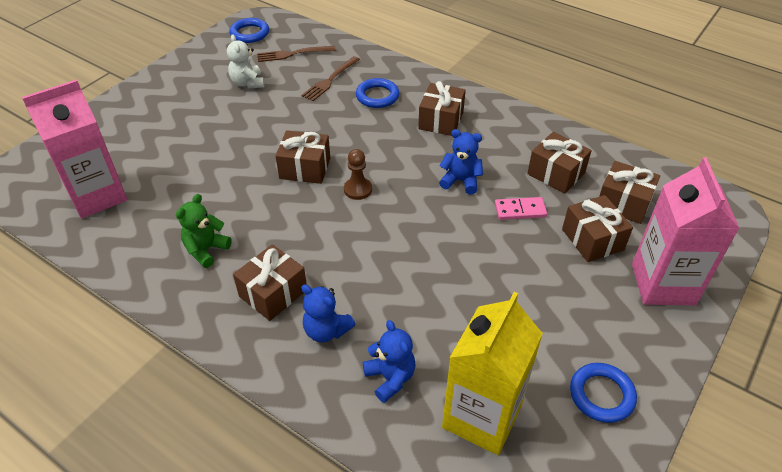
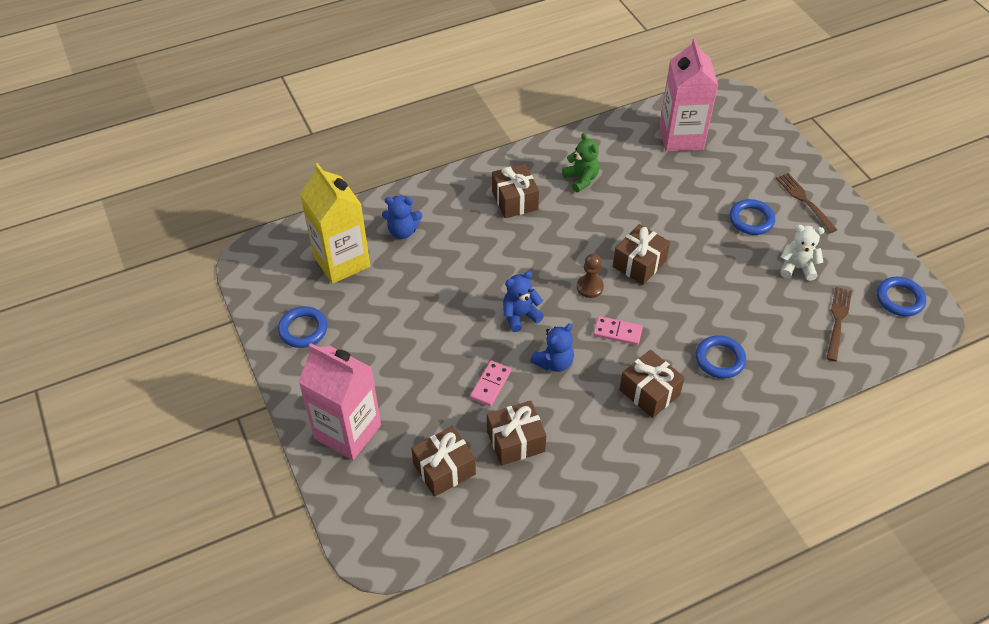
camera: 120 degrees right, 5 degrees up
blue teddy bear [301,284,356,342] -> blue teddy bear moved to [503,271,544,332]
brown fork [302,56,360,101] -> brown fork moved to [776,173,837,233]
brown gift [562,195,633,262] -> none
none -> pink domino [593,316,643,345]
none -> blue ring [729,199,775,235]

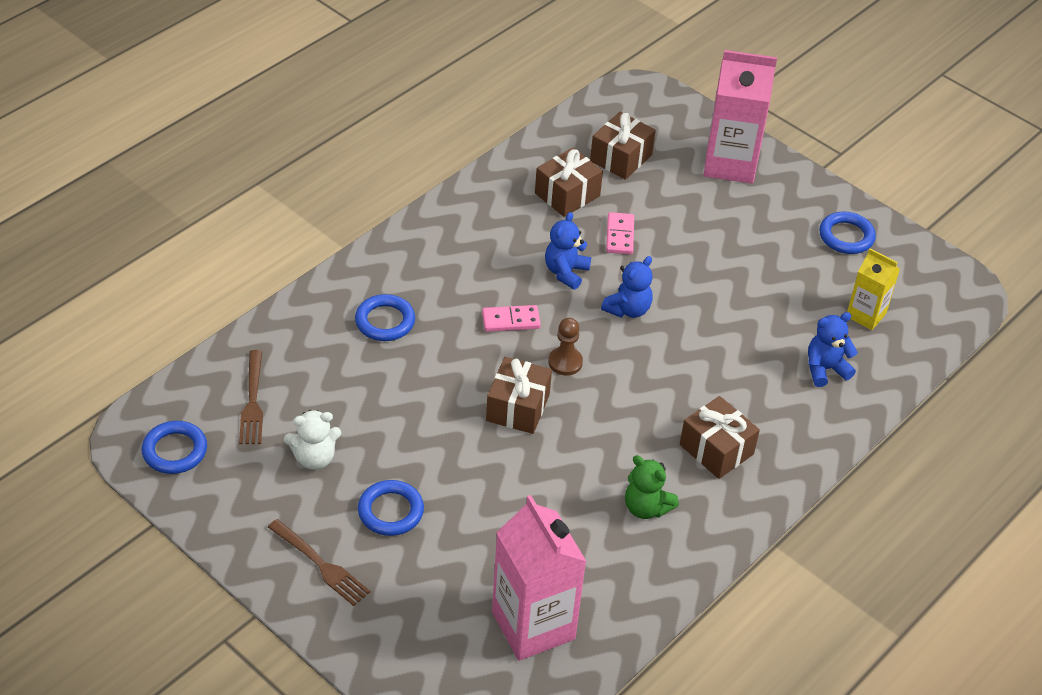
camera: 155 degrees right, 5 degrees down
yellow carton [300,163,370,284] -> yellow carton [847,248,900,330], size x0.56
brown gift [619,350,685,418] -> none

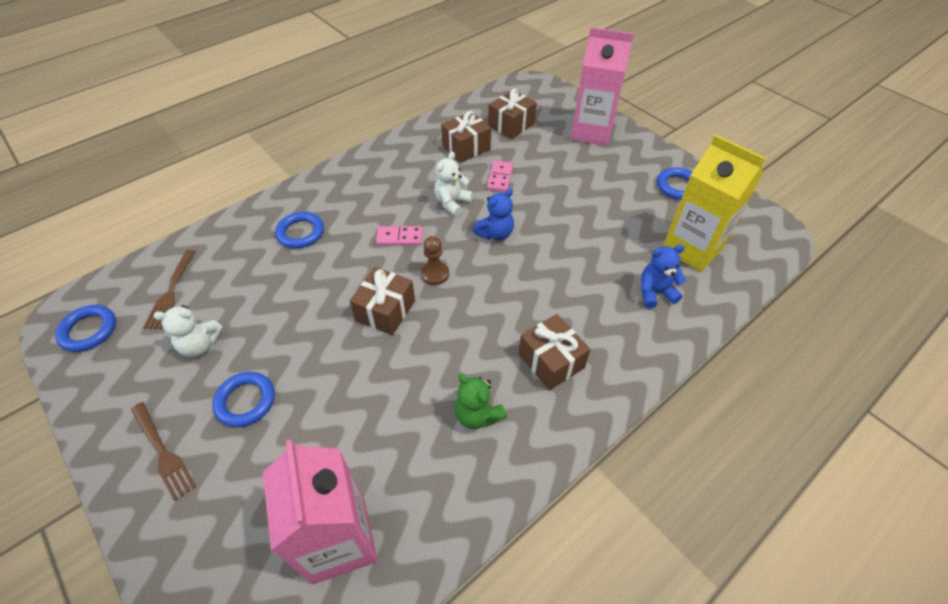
camera: 10 degrees right, 5 degrees up
blue teddy bear [545,212,591,290] -> white teddy bear [434,152,473,216]
yellow carton [847,248,900,330] -> yellow carton [663,135,766,272], size x1.78

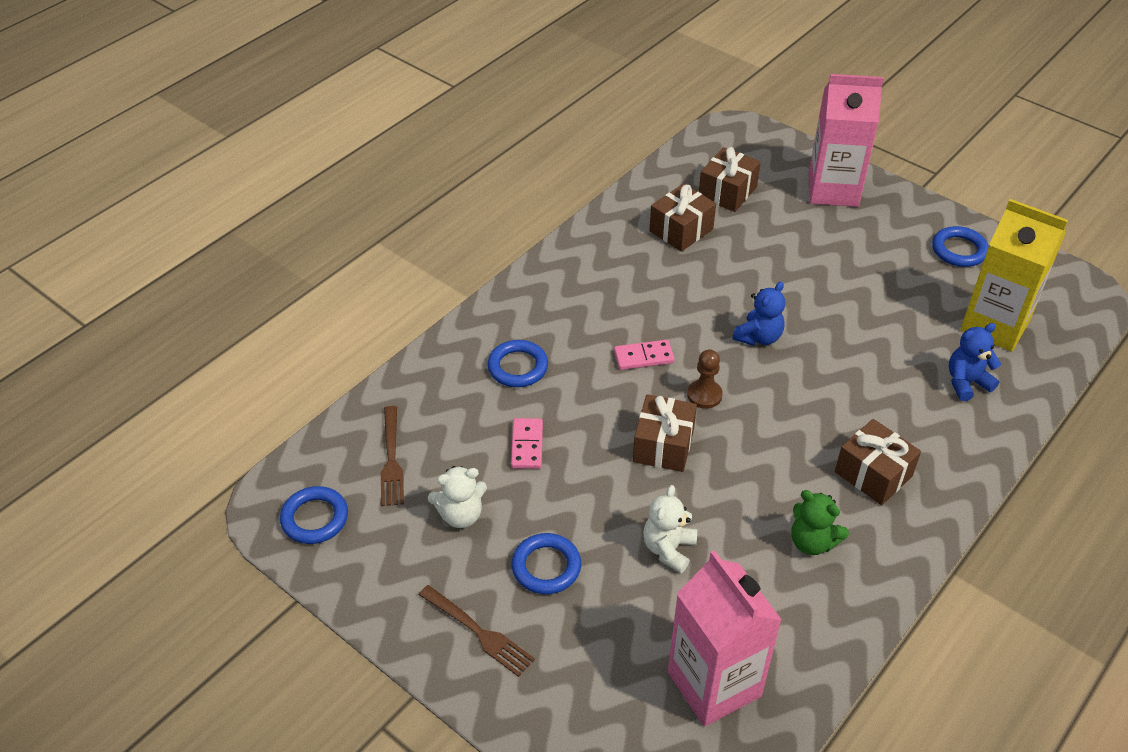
camera: 10 degrees left, 5 degrees down
white teddy bear [434,152,473,216] -> white teddy bear moved to [643,485,697,573]
pink domino [487,160,513,192] -> pink domino moved to [511,418,543,469]

